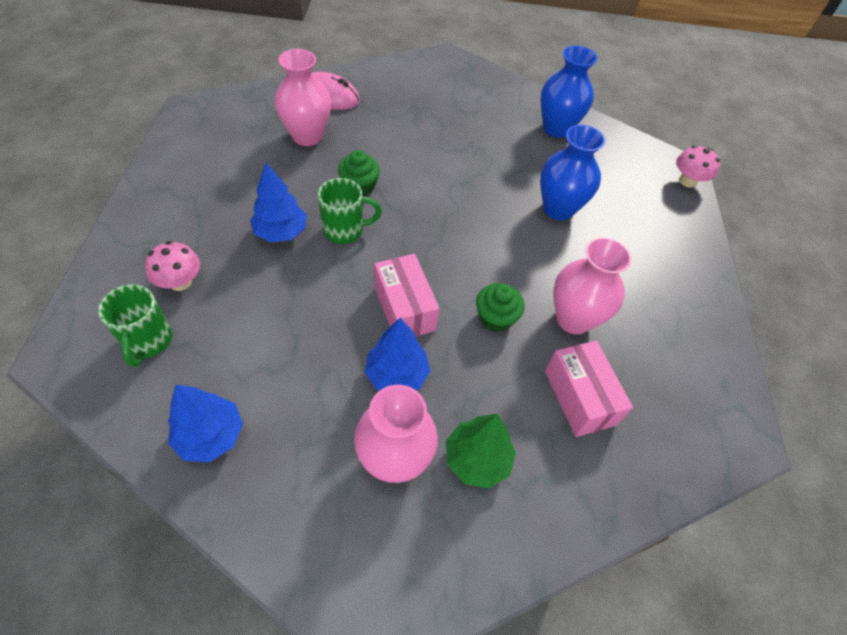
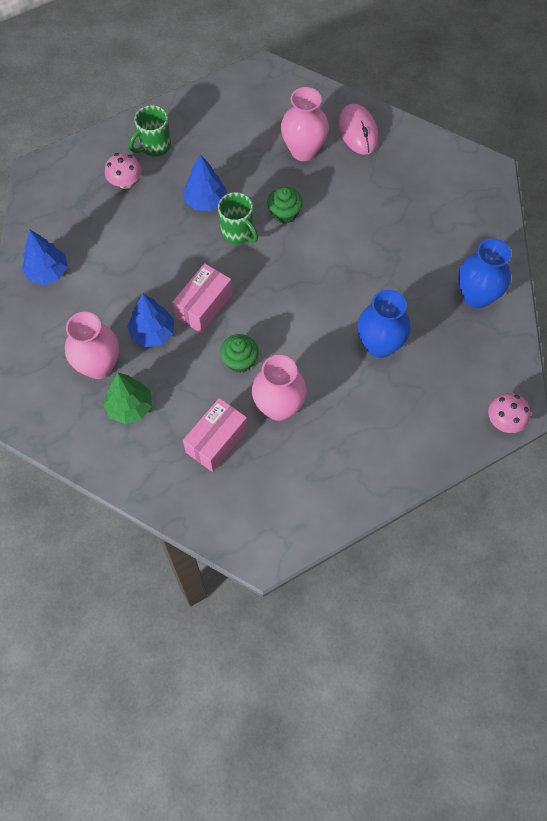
camera: 60 degrees right, 10 degrees up
green mug [98,284,172,367] -> green mug moved to [129,105,171,157]

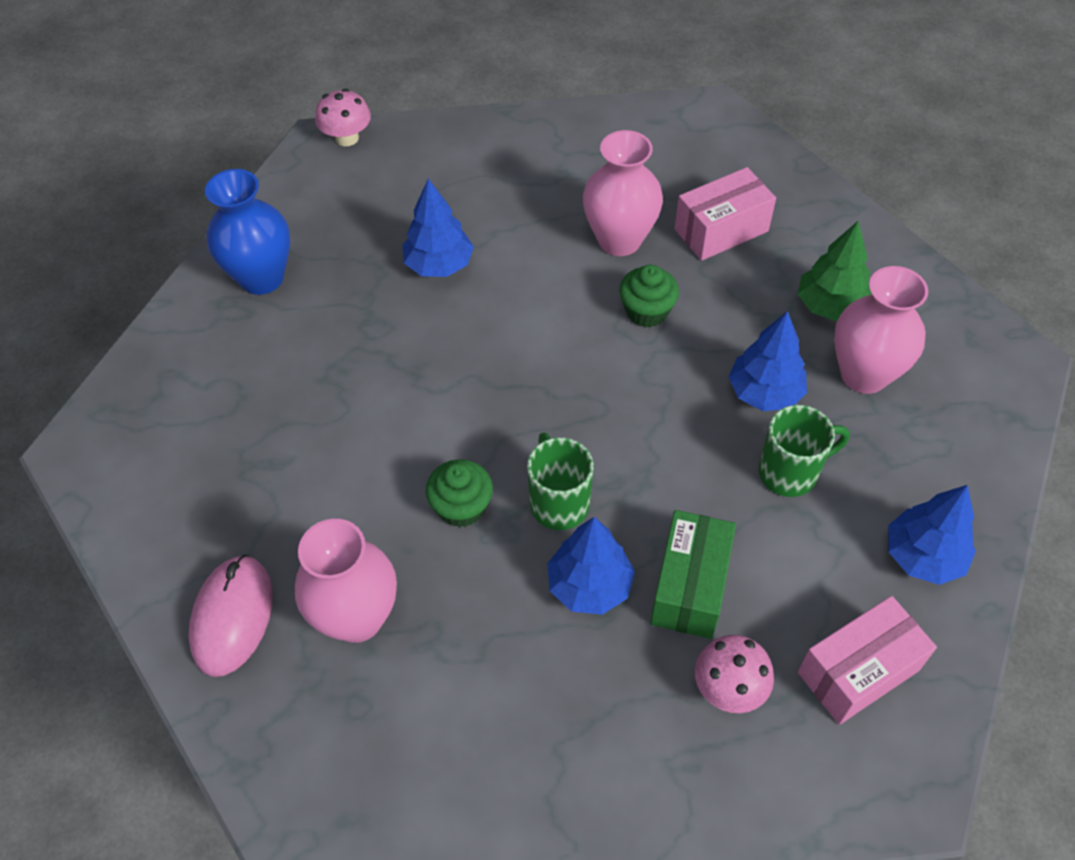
camera: 155 degrees left, 10 degrees down
green mug [129,105,171,157] -> green mug moved to [759,405,850,497]
pink box [172,263,232,333] -> pink box moved to [798,596,937,725]
blue vase [357,290,411,358] -> blue tree [402,179,474,277]
none -> green box [650,510,736,639]

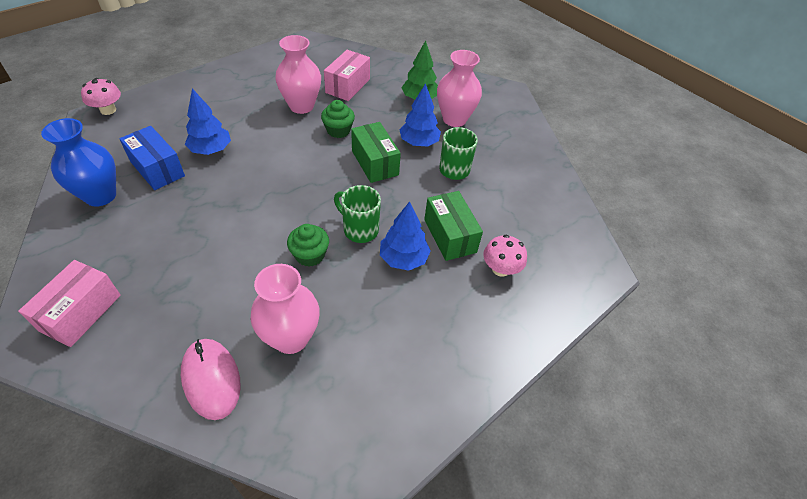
camera: 40 degrees left, 5 degrees down
pink box [798,596,937,725] -> pink box moved to [18,260,121,347]
blue tree [888,485,976,585] -> none
none -> blue box [119,126,185,190]
none -> green box [351,122,401,183]

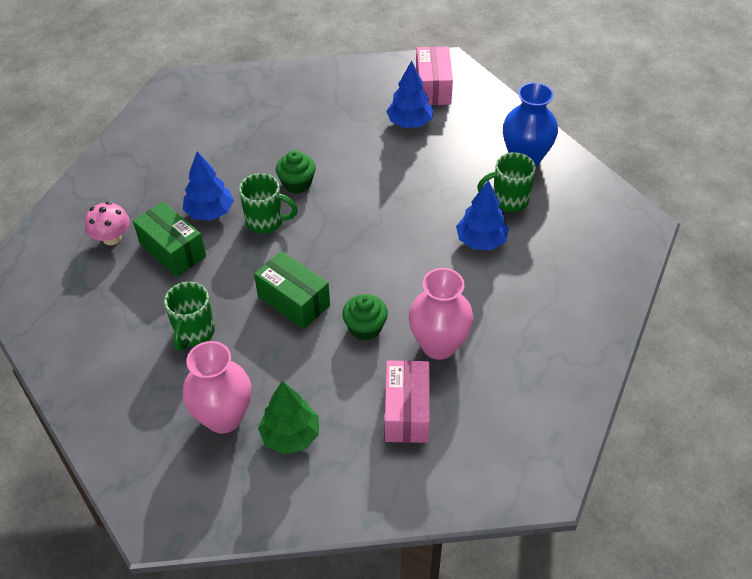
camera: 160 degrees right, 0 degrees up
pink mushroom [81,78,121,115] -> none
blue box [119,126,185,190] -> green mug [477,152,536,212]
pink mouse [181,339,241,420] -> none
pink vase [250,264,320,354] -> none
blue tree [399,83,441,146] -> blue tree moved to [387,61,433,128]

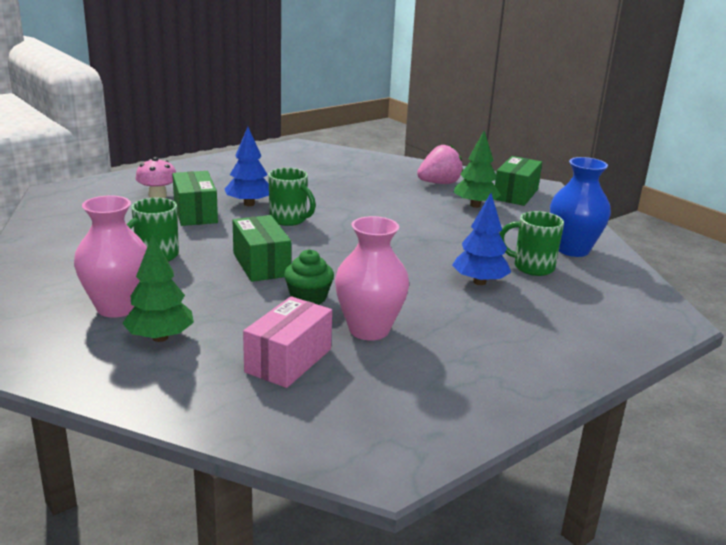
camera: 25 degrees right, 25 degrees down
green cupcake [276,150,316,194] -> none
blue tree [387,61,433,128] -> green tree [454,131,501,208]
pink box [416,47,453,105] -> green box [495,156,542,206]
none -> pink strawberry [417,145,463,184]

